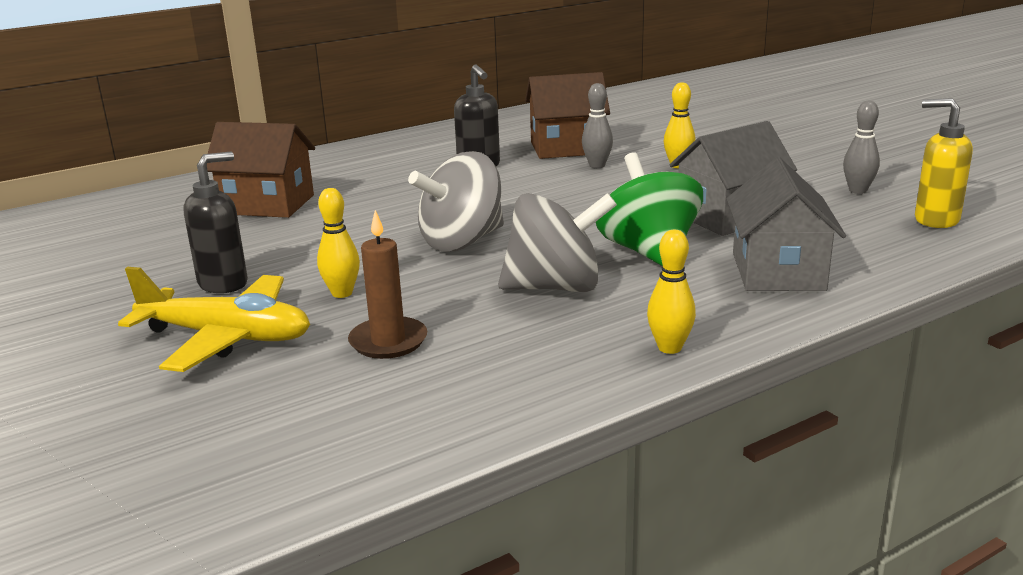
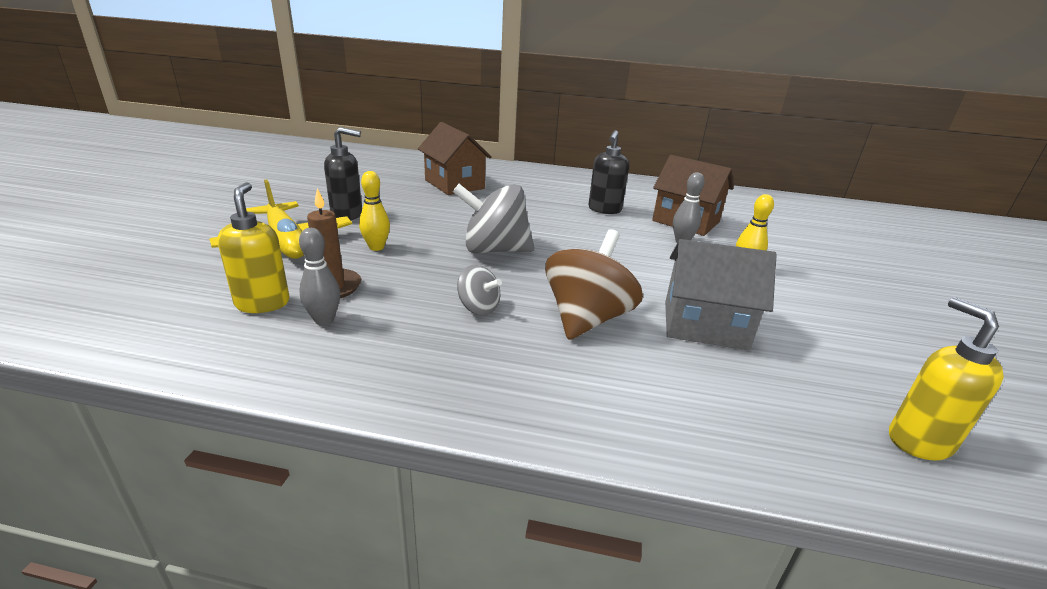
camera: 40 degrees right, 5 degrees up
grey spinning top [498,193,617,292] -> grey spinning top [457,265,502,316], size x0.52
green spinning top [596,152,703,266] -> brown spinning top [545,229,643,340]
yellow bowling pin [647,230,696,354] -> none
grey house [726,157,846,291] -> none
grey bowling pin [843,101,880,194] -> grey bowling pin moved to [299,228,340,325]
none -> yellow soap dispenser [217,182,289,313]

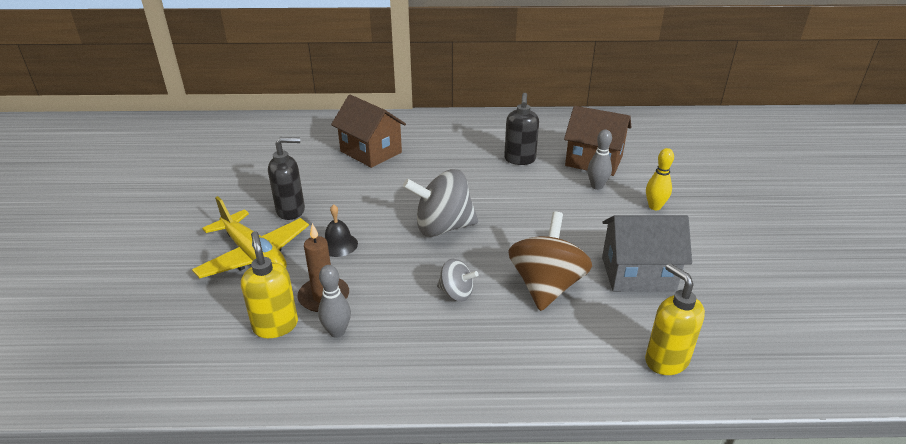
camera: 10 degrees left, 5 degrees up
yellow bowling pin [359,171,390,251] -> black bell [325,204,358,257]
yellow soap dispenser [889,297,1004,461] -> yellow soap dispenser moved to [645,263,705,375]

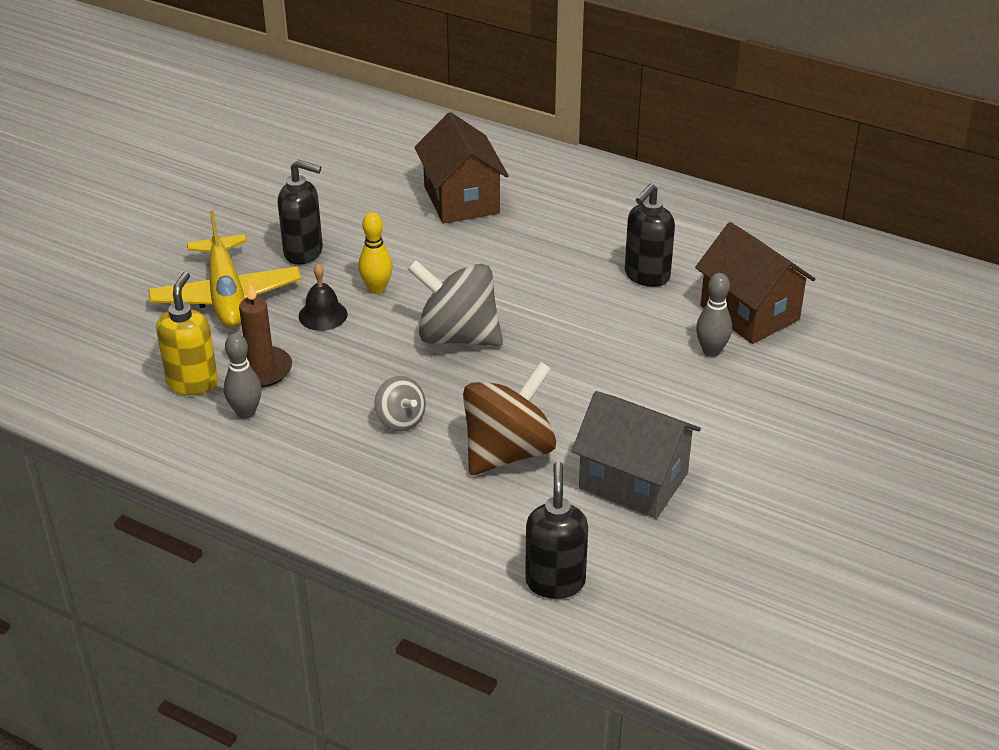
camera: 30 degrees right, 5 degrees up
yellow soap dispenser [645,263,705,375] -> black soap dispenser [525,462,588,599]
yellow bowling pin [646,148,674,210] -> yellow bowling pin moved to [358,212,393,294]

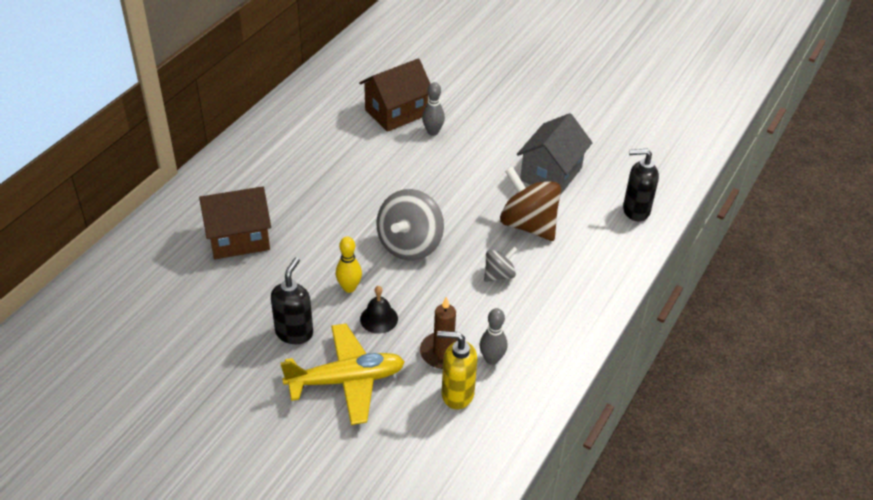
camera: 90 degrees left, 5 degrees up
black soap dispenser [625,184,675,287] -> none

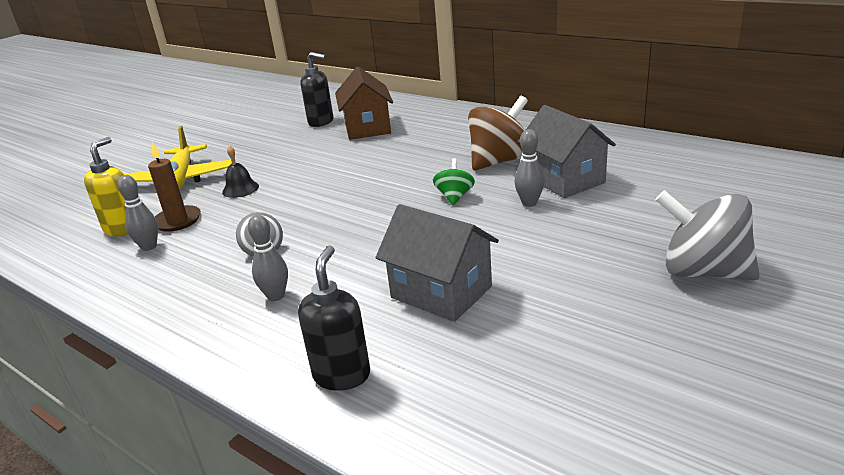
camera: 100 degrees right, 15 degrees down
black soap dispenser [271,257,313,344] -> black soap dispenser moved to [300,52,334,127]
yellow bowling pin [336,237,362,293] -> none
brown house [359,58,430,132] -> grey house [518,105,616,198]
grey spinning top [376,189,444,261] -> grey spinning top moved to [655,190,760,280]
brown spinning top [500,167,561,241] -> brown spinning top moved to [468,96,528,170]
none -> grey bowling pin [248,215,288,301]
none -> green spinning top [433,158,475,205]

